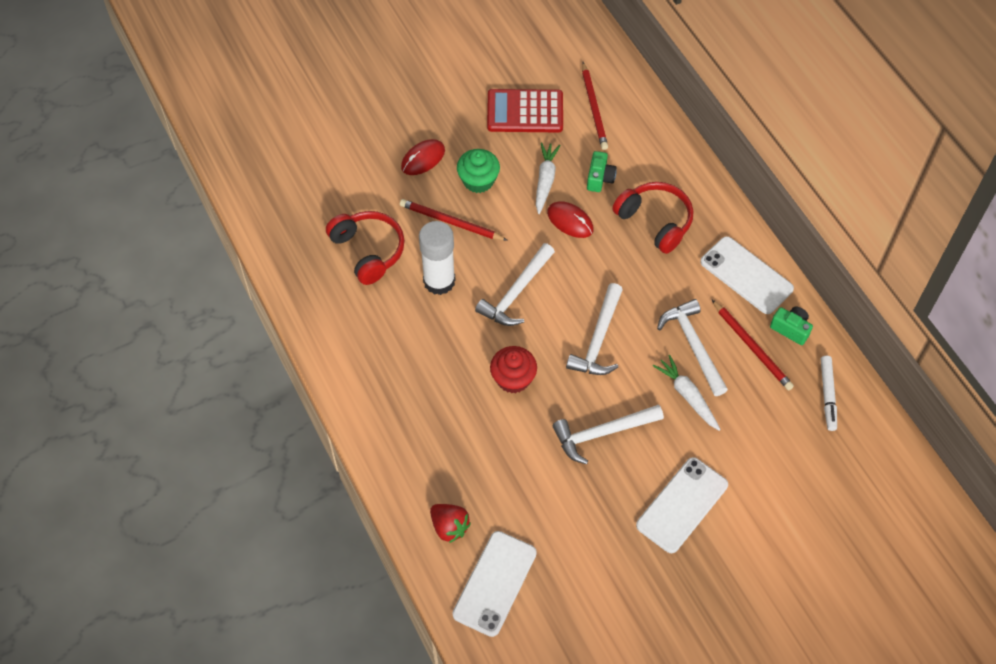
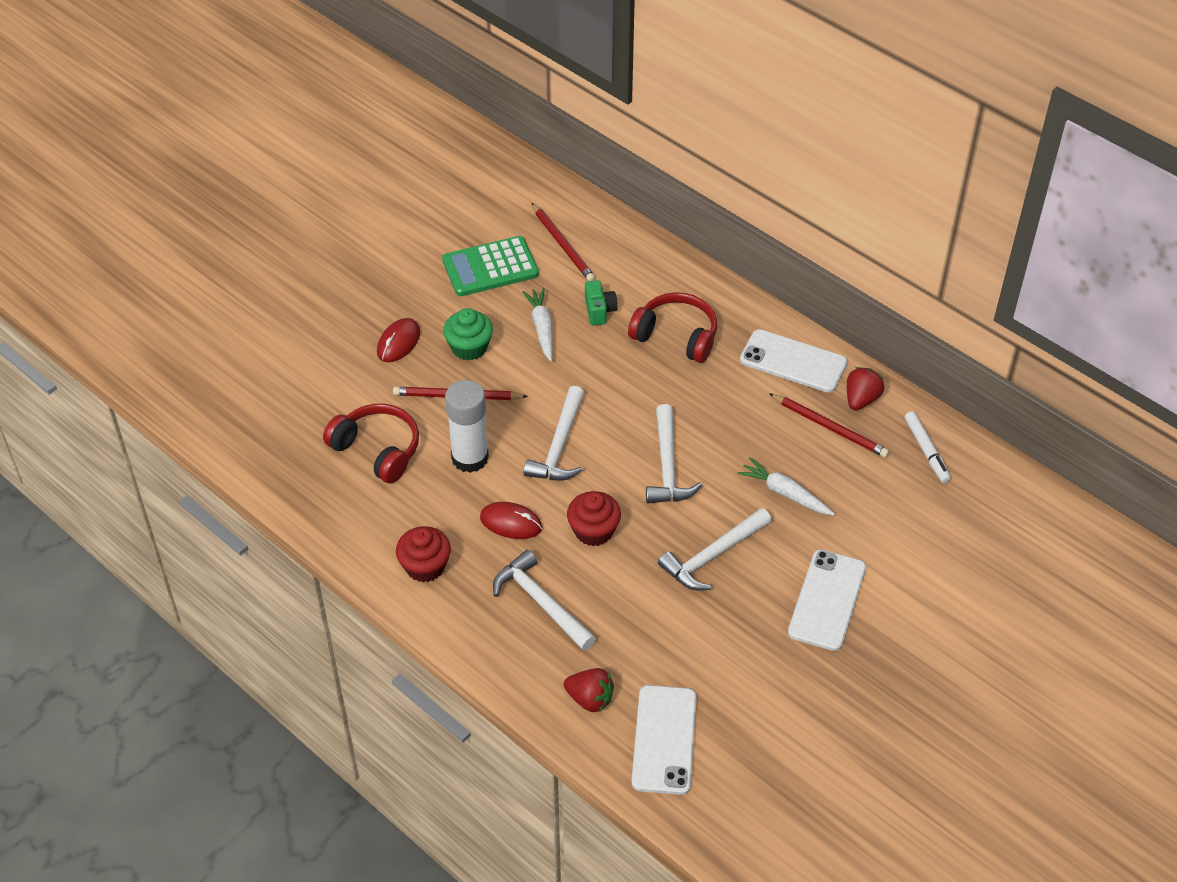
camera: 20 degrees left, 10 degrees down
red calculator [487,89,563,132] -> green calculator [442,236,539,296]
red mouse [547,201,594,238] -> red mouse moved to [480,502,543,539]
white hammer [657,299,728,396] -> white hammer moved to [493,550,596,651]
green camera [770,307,813,345] -> red strawberry [847,367,884,410]
none -> red cupcake [396,526,451,582]

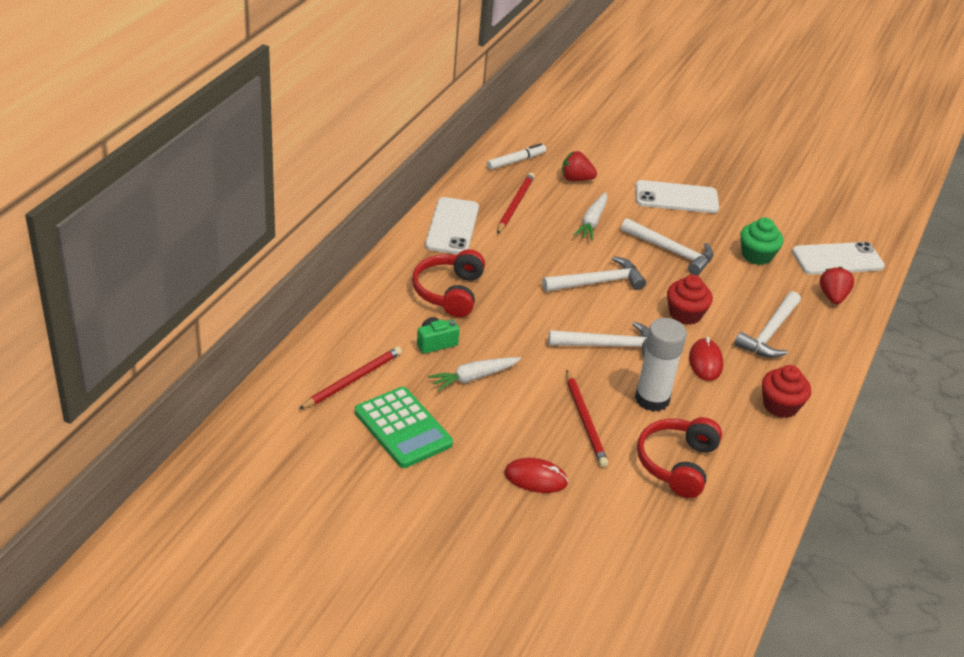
camera: 110 degrees left, 10 degrees down
green cupcake [443,308,493,360] -> green cupcake moved to [740,218,783,265]
red strawberry [847,367,884,410] -> red strawberry moved to [562,151,597,181]

